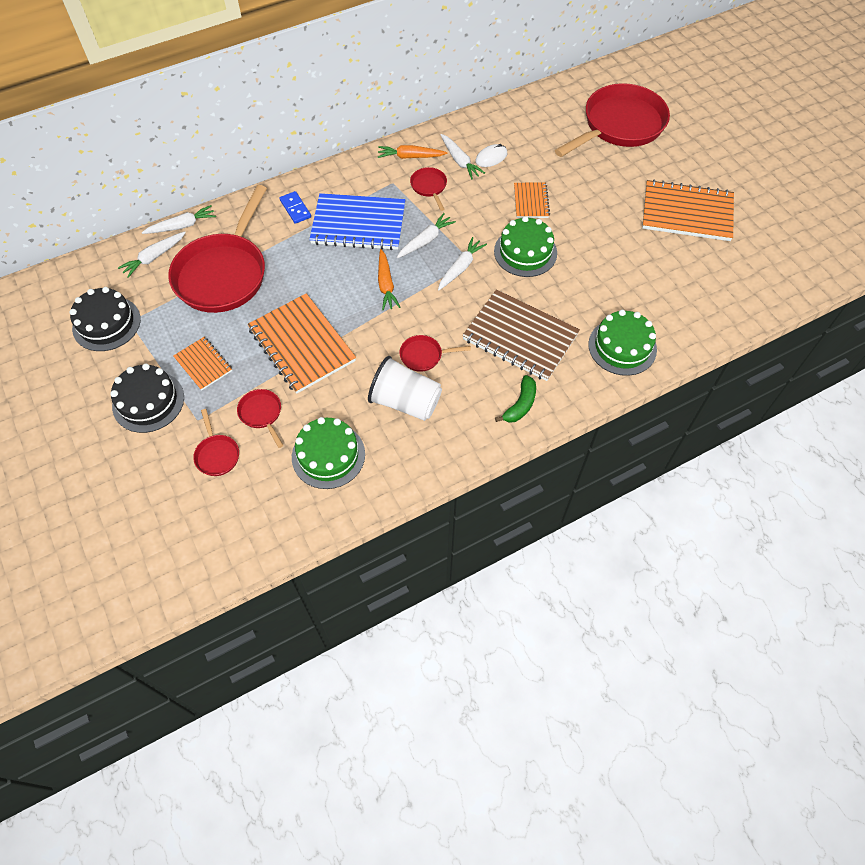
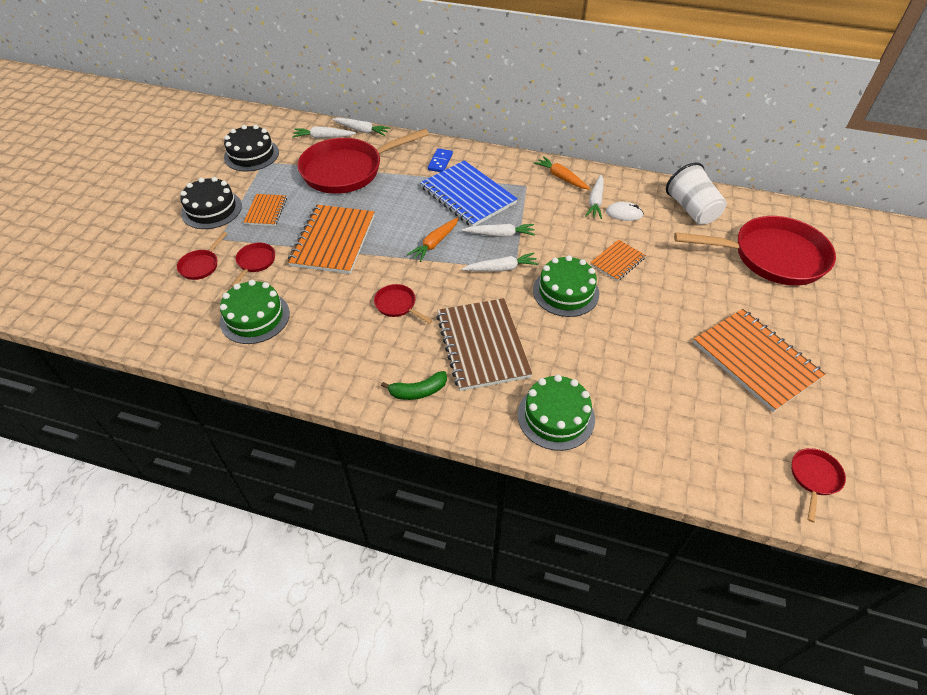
camera: 45 degrees right, 10 degrees down
white cup [368,356,442,421] -> white cup moved to [666,163,727,225]
red pan [410,167,447,211] -> red pan moved to [791,448,846,522]

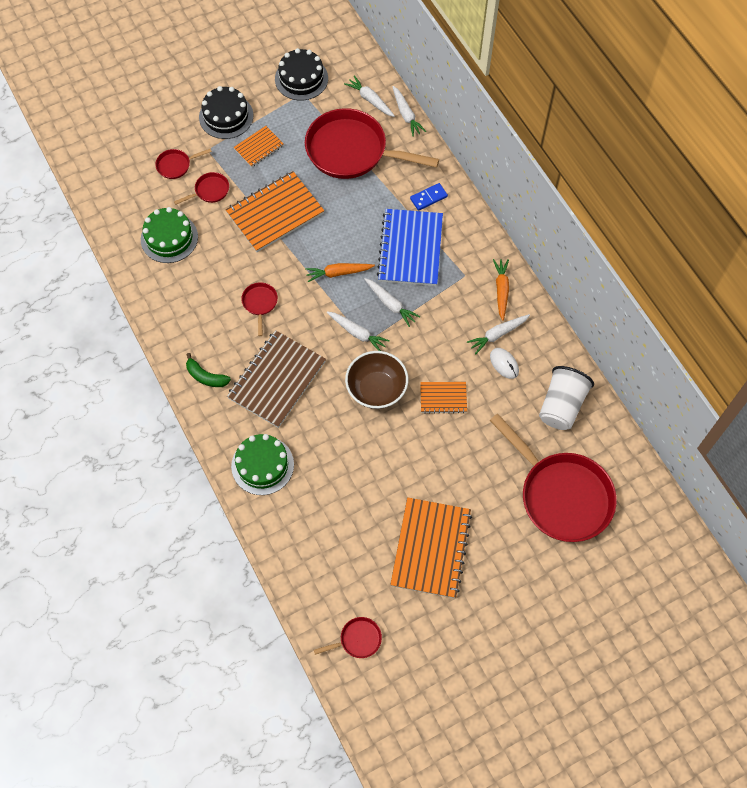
camera: 45 degrees right, 15 degrees up
green cake [533,255,599,317] -> brown bowl [345,351,408,409]

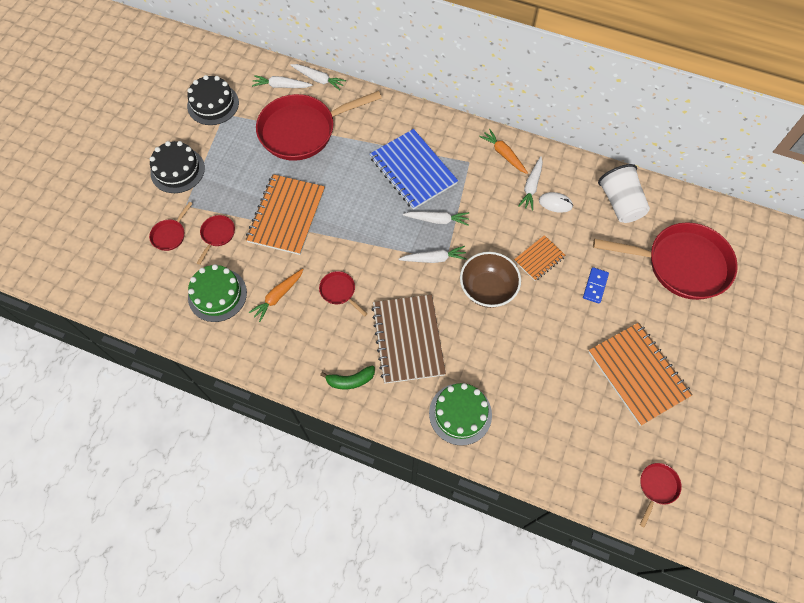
camera: 40 degrees left, 0 degrees up
orange notebook [233,126,284,167] -> none
orange carrot [305,263,375,282] -> orange carrot moved to [249,269,304,322]
blue domino [410,183,448,211] -> blue domino moved to [583,267,609,304]

